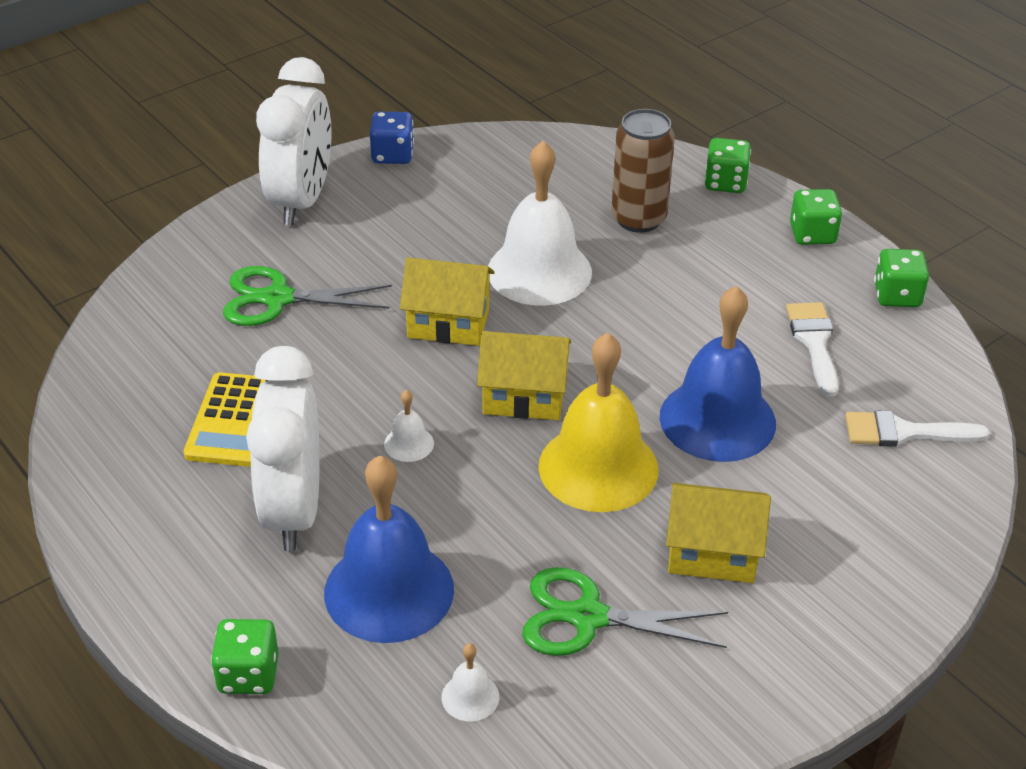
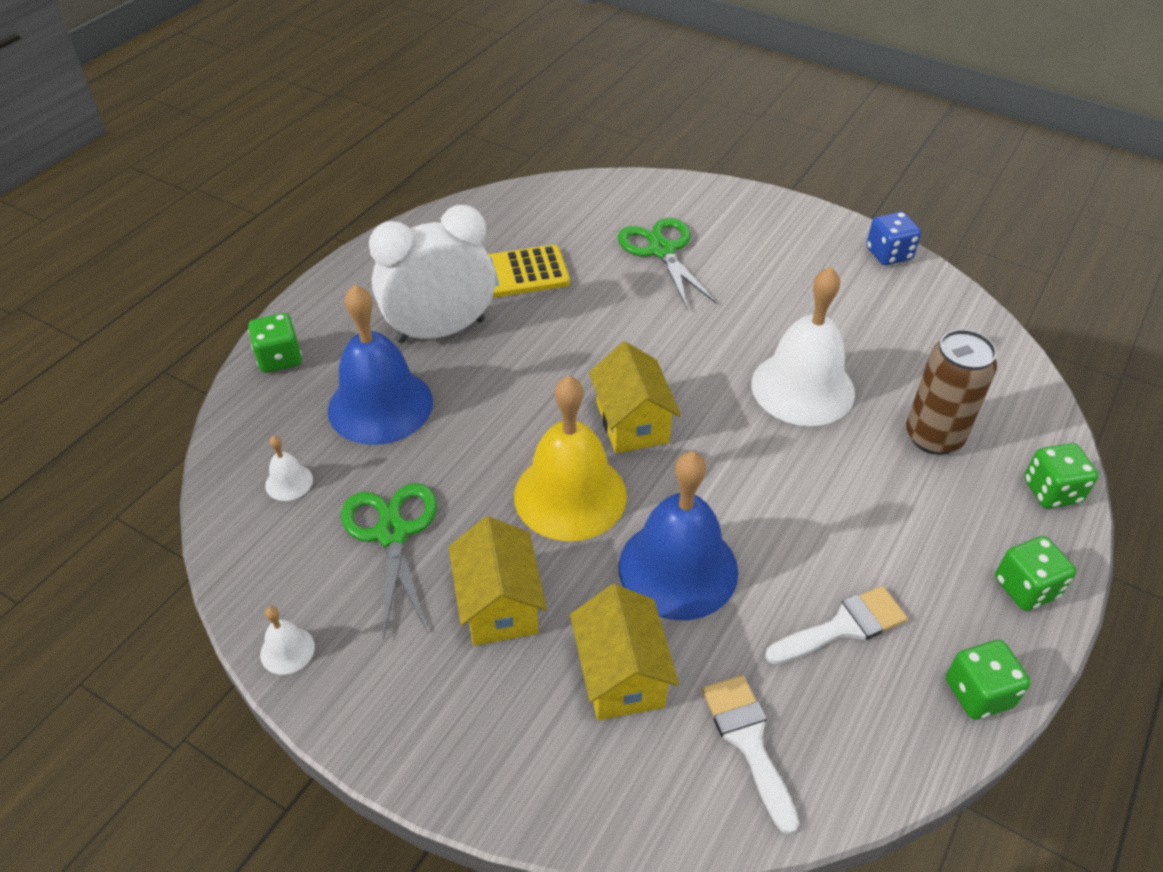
camera: 70 degrees right, 5 degrees up
white clock [256,57,332,226] -> none
white bell [384,390,434,462] -> white bell moved to [260,606,315,675]
yellow house [400,257,495,346] -> yellow house moved to [570,584,679,720]

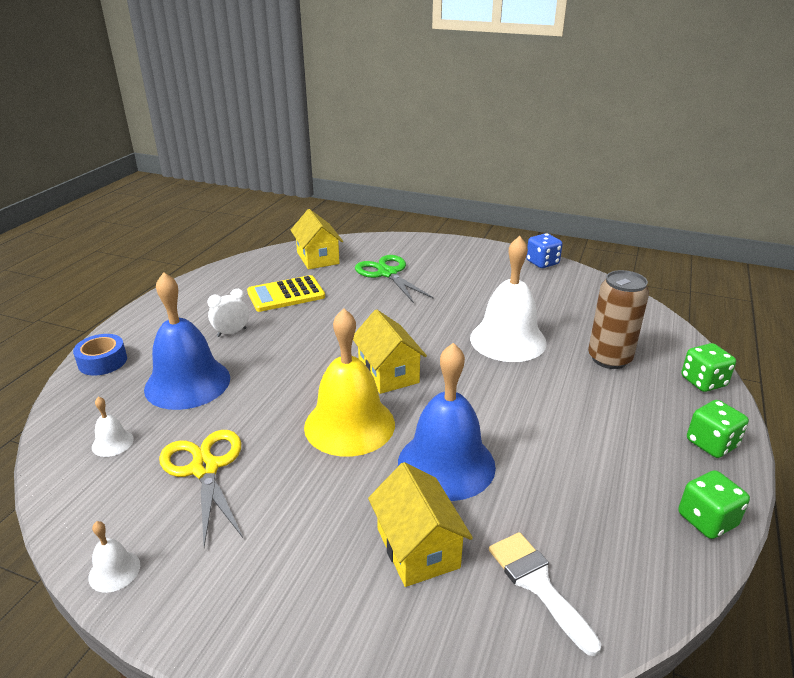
camera: 10 degrees left, 15 degrees down
green dice [248,313,302,373] -> blue tape [73,334,127,376]
green scissors [341,483,437,640] -> yellow scissors [159,430,243,547]
white clock [369,205,496,343] -> white clock [207,289,249,337], size x0.44
yellow house [448,516,547,646] -> yellow house moved to [291,209,343,269]
white brush [765,586,908,665] -> none

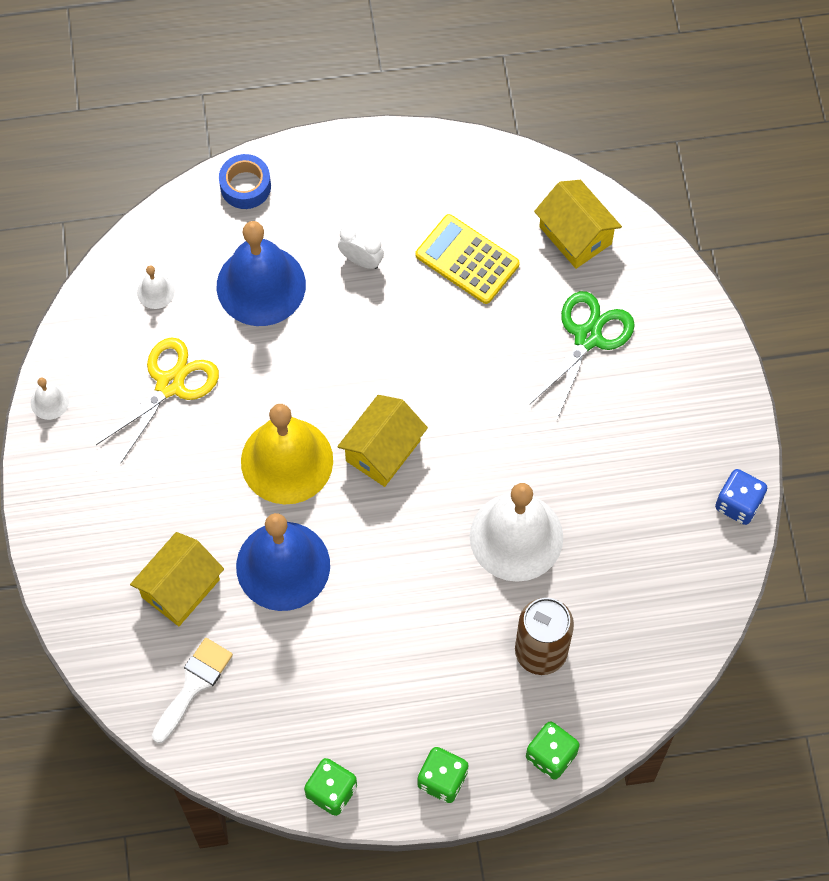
camera: 60 degrees right, 35 degrees up
yellow house [291,209,343,269] -> yellow house turned 75 degrees counterclockwise [534,180,622,269]

